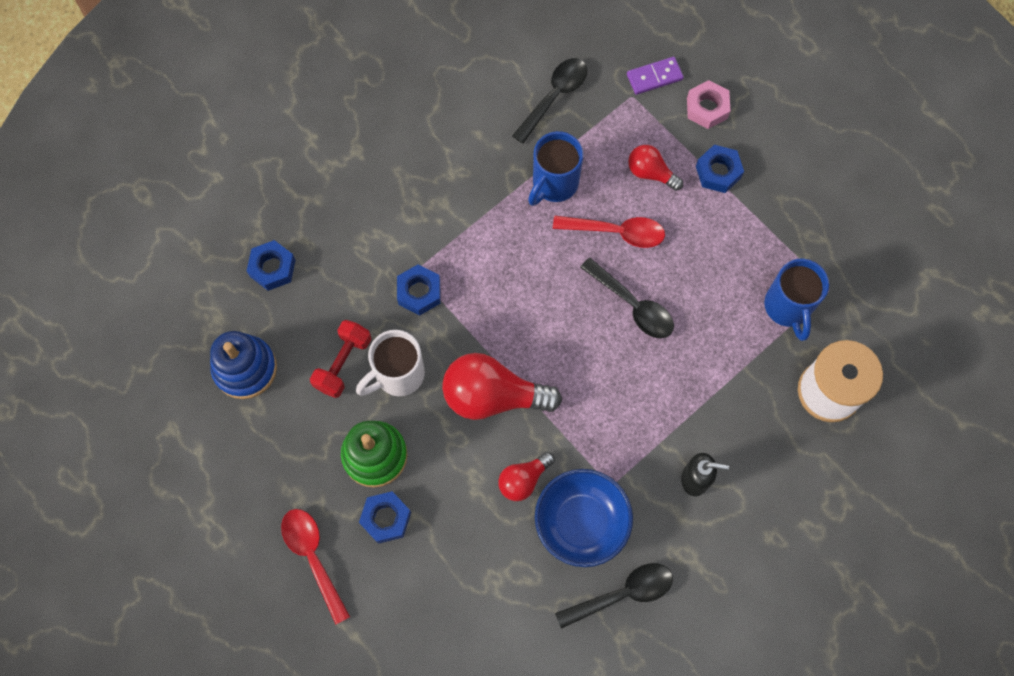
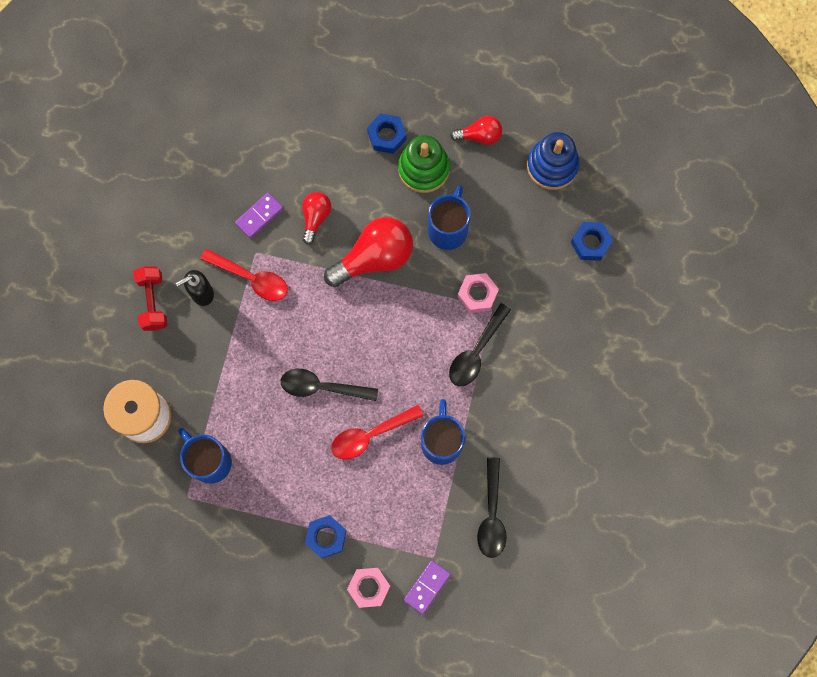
camera: 145 degrees right, 5 degrees up
red spoon [281,509,350,625] -> red spoon moved to [201,249,288,301]
red dumbbell [310,320,372,398] -> red dumbbell moved to [133,266,167,331]
white mug [356,330,425,396] -> blue mug [428,185,471,250]
blue nut [397,264,441,316] -> pink nut [457,273,499,313]
blue bowl [535,469,633,567] -> purple domino [235,193,283,238]
black spoon [555,563,673,629] -> black spoon moved to [449,303,511,386]
red light bulb [628,145,683,191] -> red light bulb moved to [450,116,502,145]

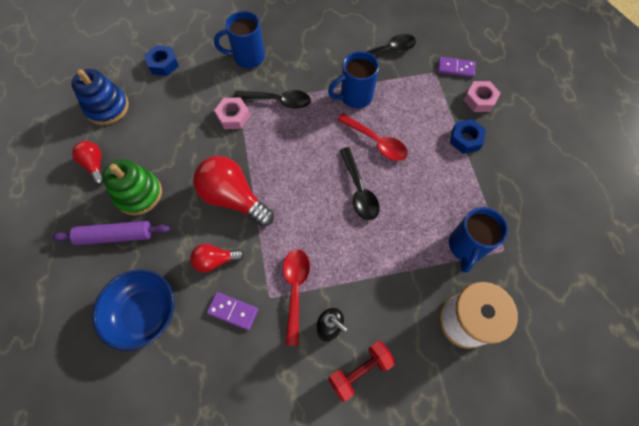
camera: 115 degrees left, 10 degrees down
blue nut [367,113,406,154] -> purple rolling pin [51,221,171,245]
blue mug [428,185,471,250] -> blue mug moved to [214,11,265,68]
none -> blue bowl [92,269,174,351]

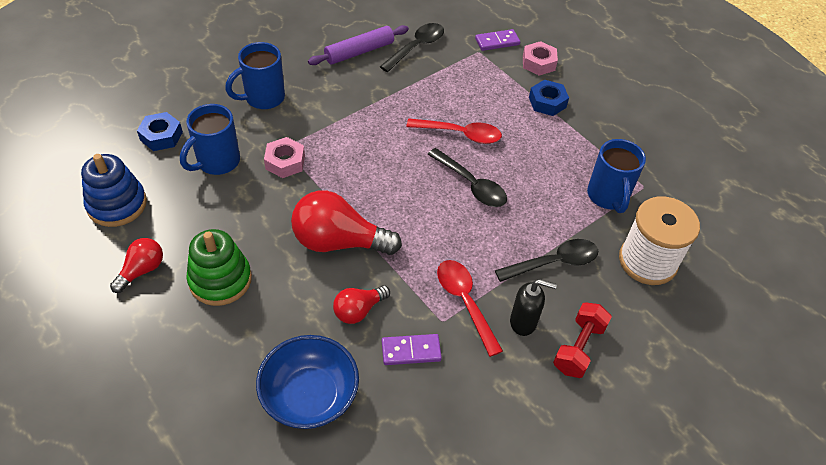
camera: 30 degrees left, 15 degrees down
purple rolling pin [51,221,171,245] -> purple rolling pin moved to [308,25,409,65]
red light bulb [72,141,104,185] -> red light bulb turned 90 degrees clockwise [110,238,163,293]
black spoon [234,90,311,109] -> black spoon moved to [495,239,598,282]
blue mug [328,51,379,108] -> blue mug moved to [180,104,240,175]

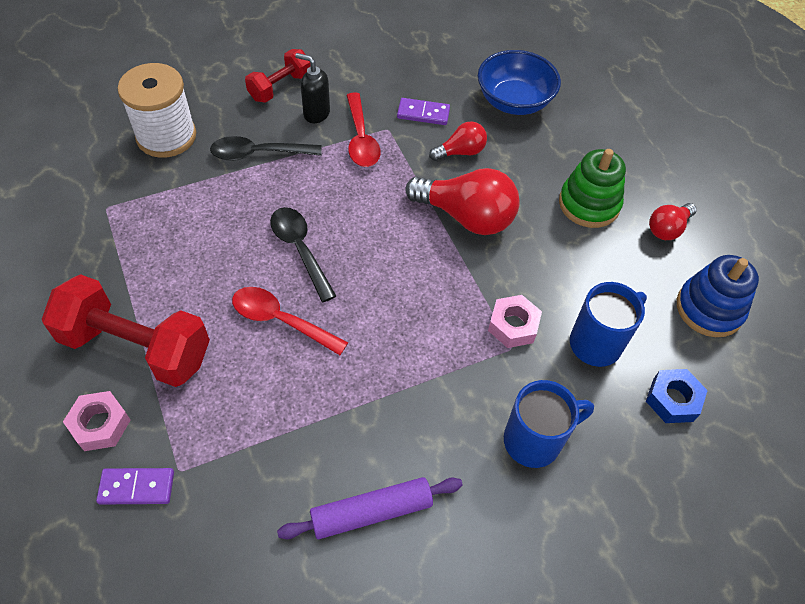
camera: 165 degrees left, 5 degrees up
black spoon [380,23,444,72] -> none
blue nut [529,80,569,116] -> red dumbbell [42,274,210,387]
blue mug [587,139,646,213] -> none

